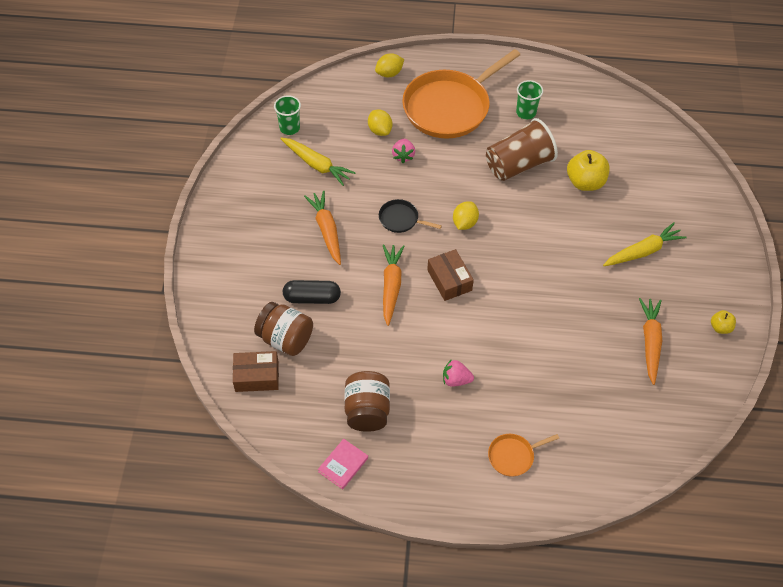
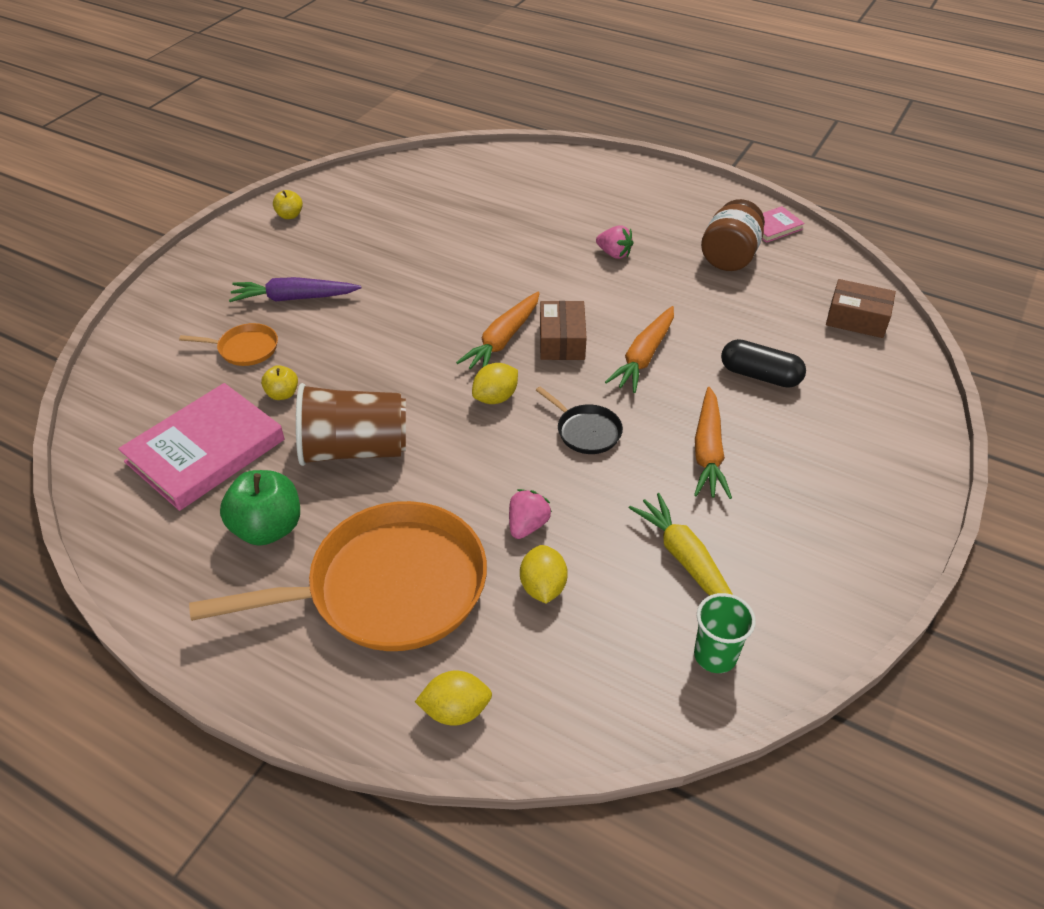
camera: 155 degrees left, 10 degrees down
brown jar [254,302,313,356] -> none
orange pan [488,434,559,477] -> orange pan moved to [179,323,278,366]
green cup [516,80,543,119] -> green apple [220,470,300,546]
yellow apple [567,150,610,191] -> yellow apple [261,365,298,400], size x0.53
yellow carrot [603,223,687,266] -> purple carrot [229,277,362,302]
orange carrot [639,298,662,385] -> orange carrot moved to [456,292,540,369]
none -> pink book [118,383,285,511]

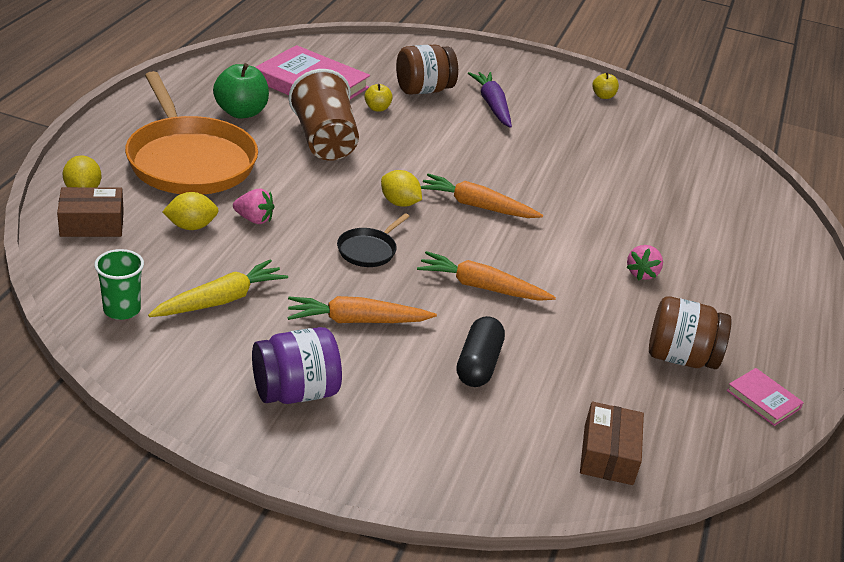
camera: 75 degrees right, 10 degrees down
orange pan [179,323,278,366] -> brown jar [396,45,458,95]
brown box [540,301,587,360] -> brown box moved to [57,187,124,237]
none -> purple jar [252,327,342,404]

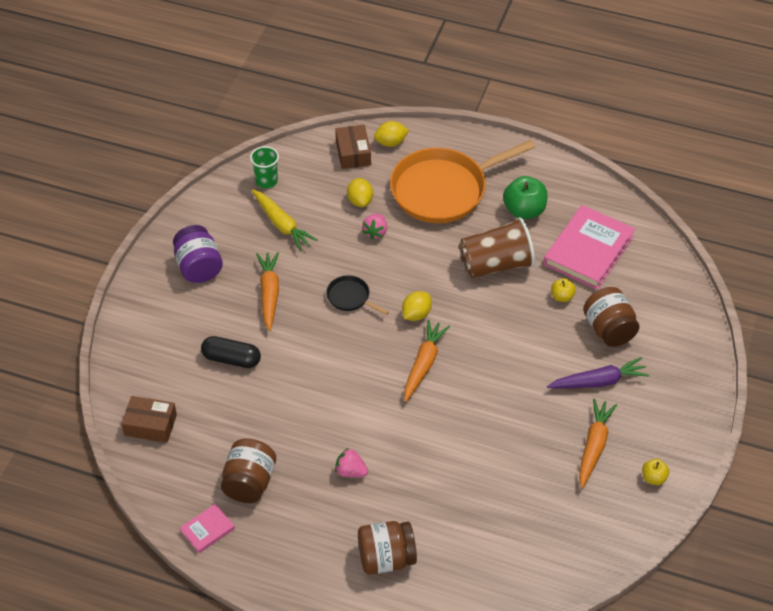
camera: 95 degrees right, 15 degrees up
orange carrot [417,251,556,301] -> orange carrot moved to [579,398,617,488]
none -> brown jar [358,521,417,575]

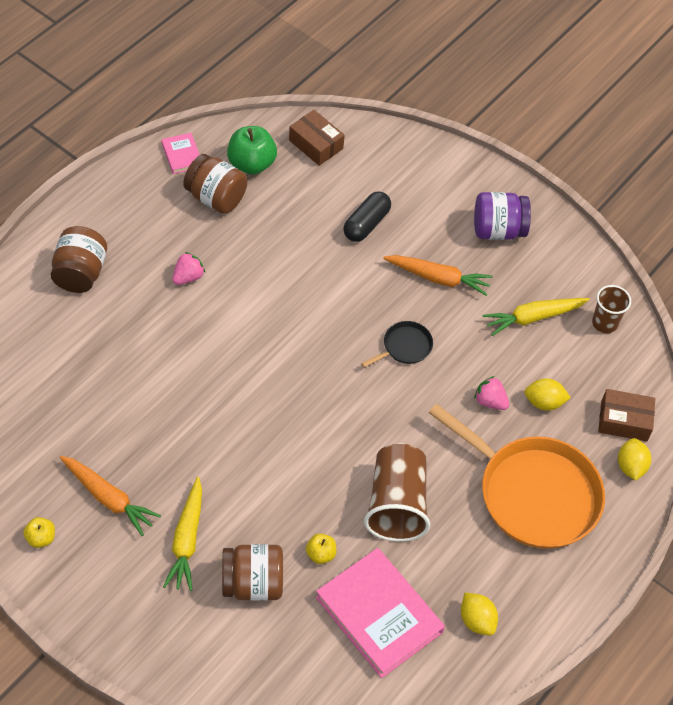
camera: 105 degrees right, 5 degrees up
brown box [121,396,177,443] -> brown box turned 75 degrees counterclockwise [289,110,345,166]
green cup [250,146,279,188] -> brown cup [592,285,631,333]
orange pan [390,140,535,223] -> orange pan turned 135 degrees clockwise [429,404,605,549]
yellow lemon [402,291,432,321] -> yellow lemon moved to [461,593,498,635]
orange carrot [404,320,450,402] -> none
green apple [503,176,548,219] -> green apple moved to [227,126,277,175]
purple carrot [547,357,649,389] -> yellow carrot [163,477,202,591]

